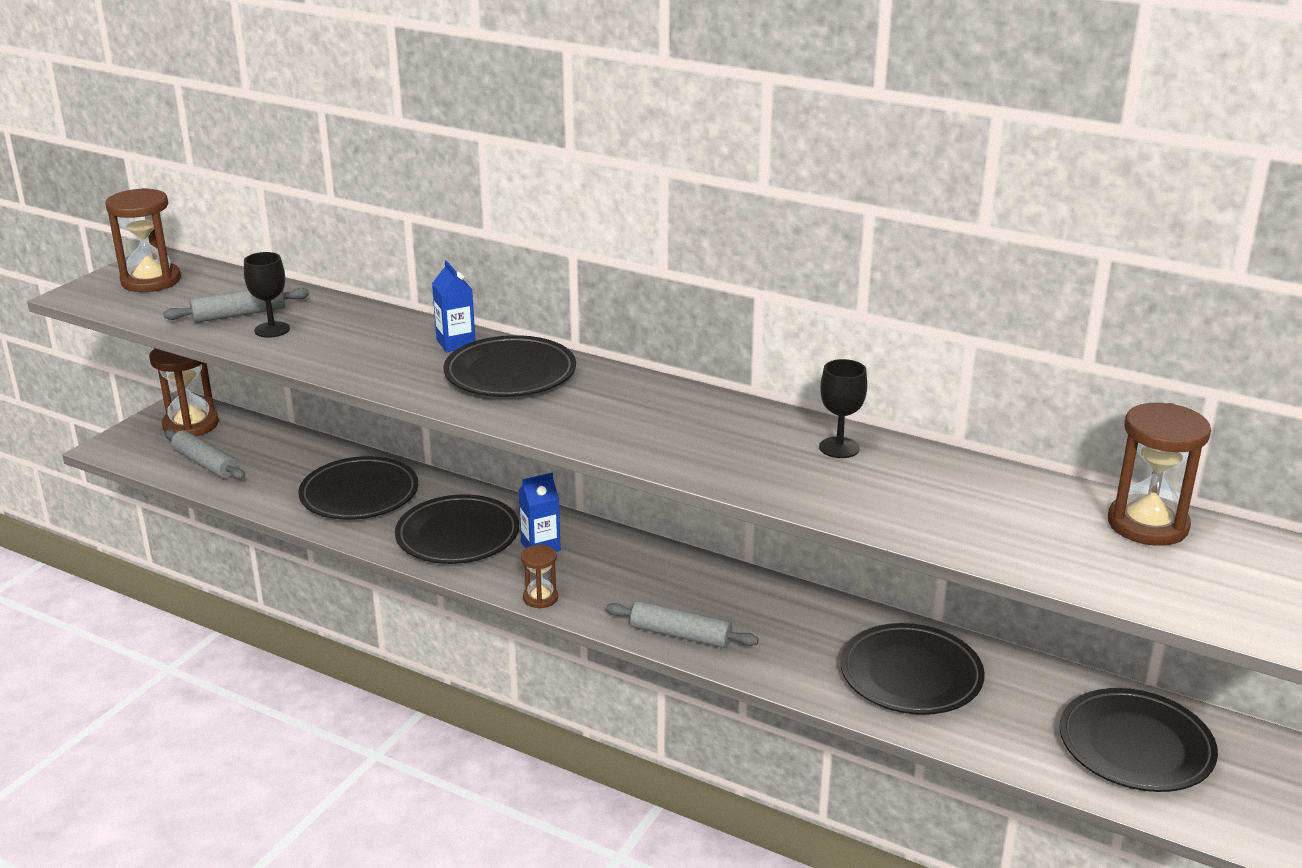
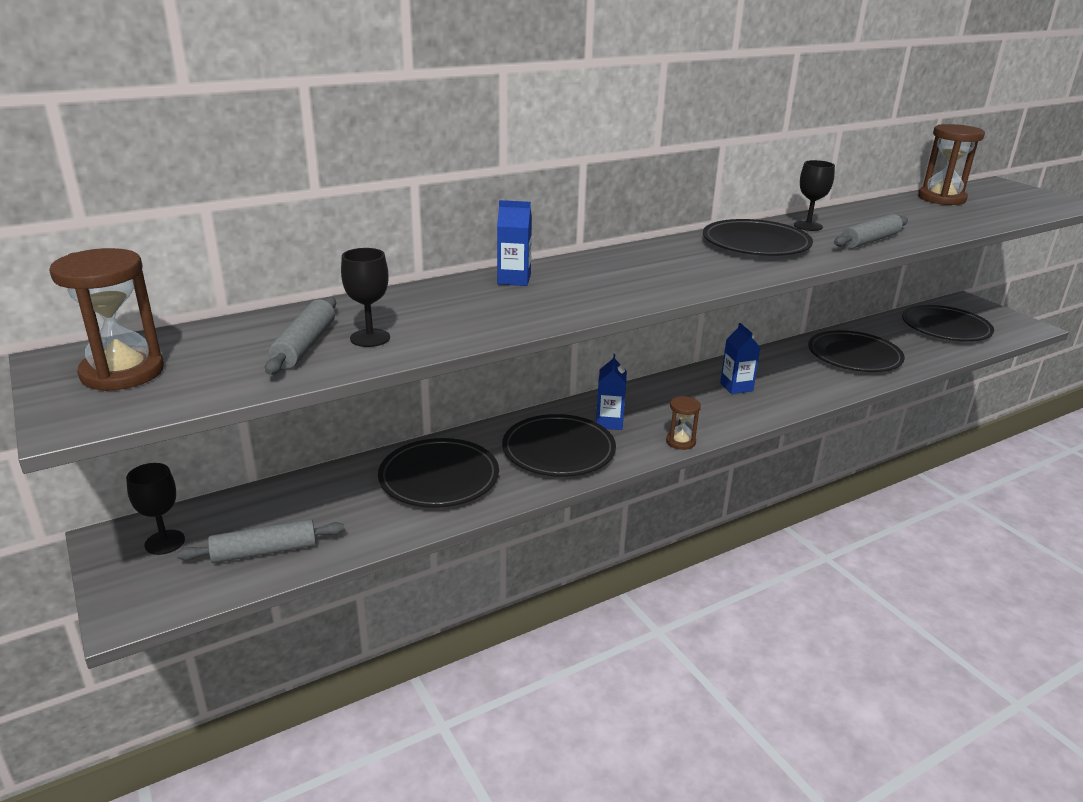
camera: 60 degrees left, 0 degrees up
brown hourglass [149,348,219,436] -> black goblet [126,463,185,555]
black plate [443,335,576,397] -> black plate moved to [703,219,813,256]
grey rolling pin [606,601,759,648] -> grey rolling pin moved to [834,214,908,249]
none -> blue carton [720,323,761,394]

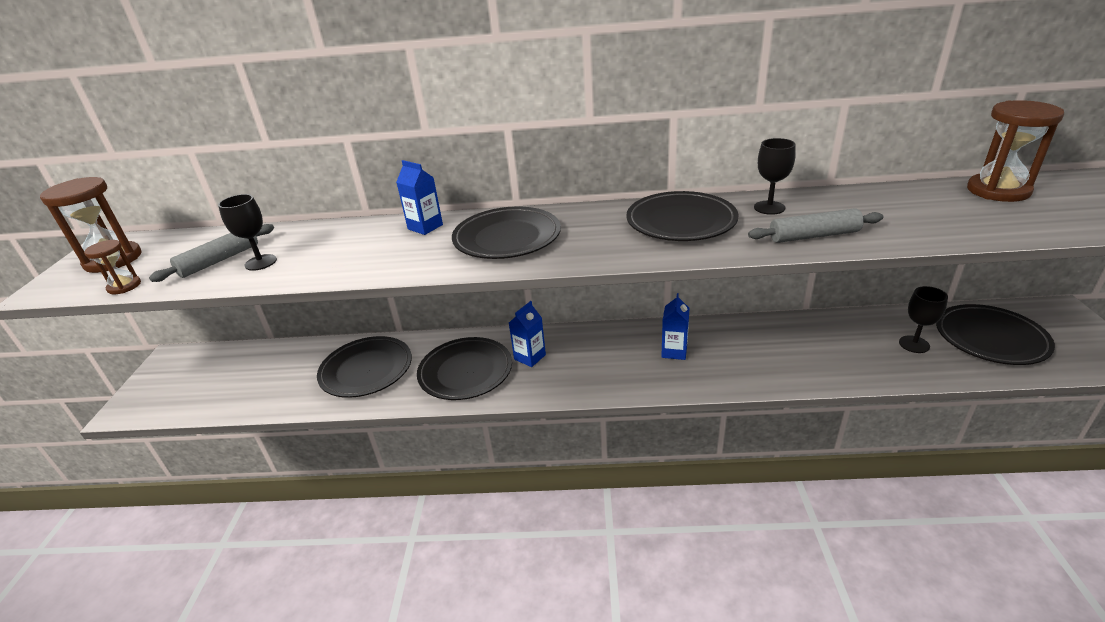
camera: 35 degrees right, 5 degrees up
black goblet [126,463,185,555] -> black goblet moved to [899,286,948,353]
grey rolling pin [177,519,345,563] -> none
brown hourglass [666,396,701,450] -> brown hourglass moved to [84,240,141,294]
black plate [808,330,905,372] -> black plate moved to [452,206,561,259]

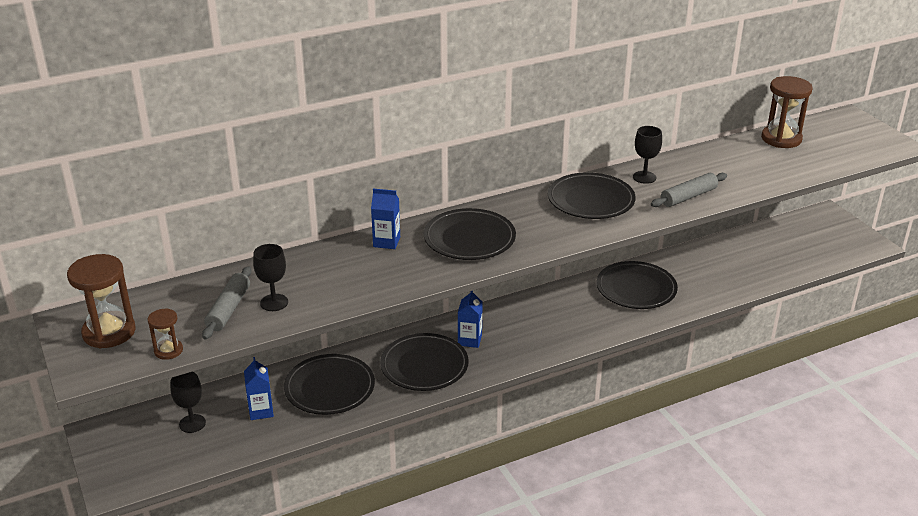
camera: 30 degrees left, 0 degrees up
blue carton [661,293,690,360] -> blue carton moved to [244,357,274,420]
black goblet [899,286,948,353] -> black goblet moved to [170,372,206,433]
black plate [936,304,1055,365] -> black plate moved to [597,261,678,309]

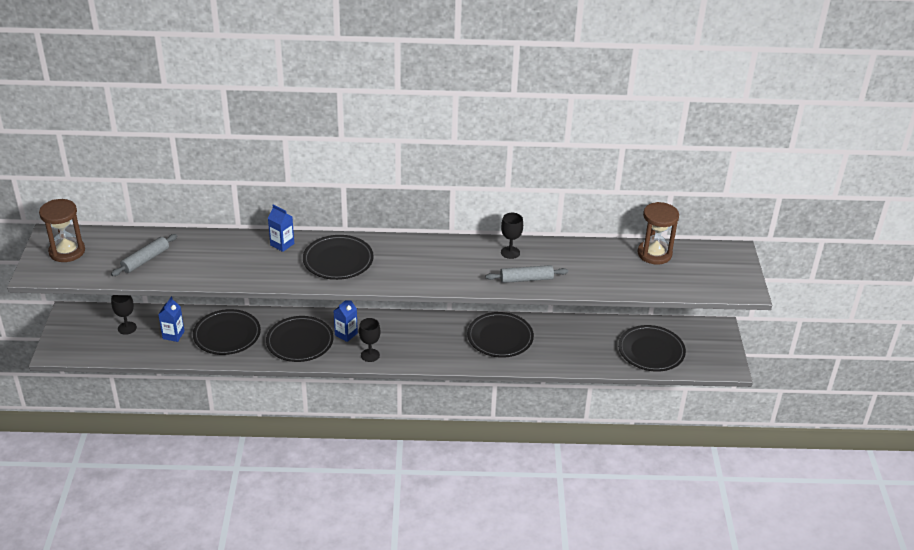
camera: 25 degrees right, 5 degrees up
brown hourglass [147,308,183,360] -> none
black goblet [253,244,288,311] -> black goblet moved to [359,318,381,362]
black plate [548,172,636,219] -> black plate moved to [618,325,686,372]

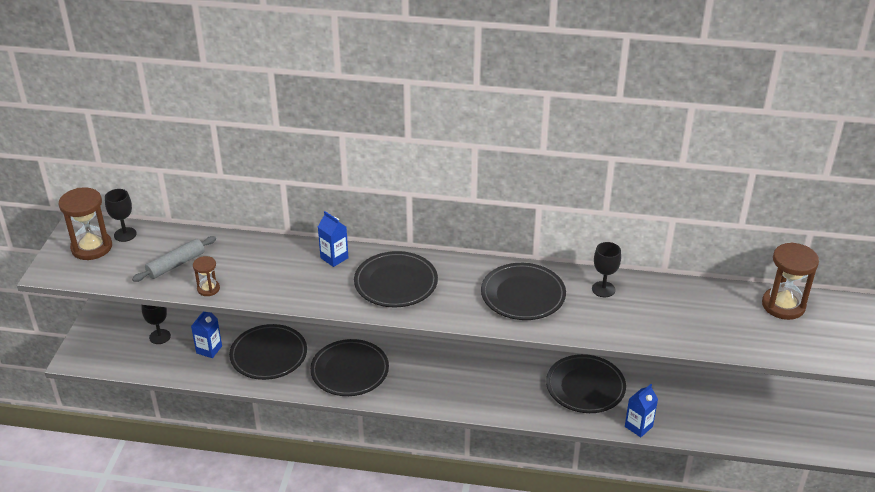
camera: 10 degrees right, 0 degrees up
blue carton [334,300,358,342] -> blue carton moved to [625,384,658,437]
black goblet [359,318,381,362] -> black goblet moved to [105,189,137,242]
grey rolling pin [486,265,568,283] -> none
black plate [618,325,686,372] -> black plate moved to [481,263,566,320]
none -> brown hourglass [193,256,220,296]

